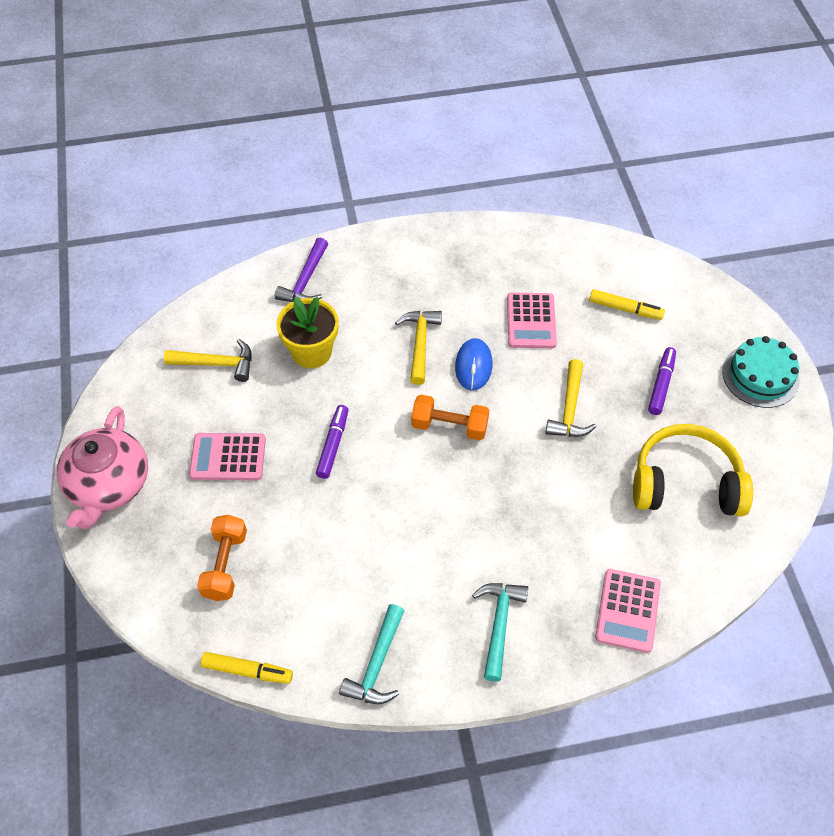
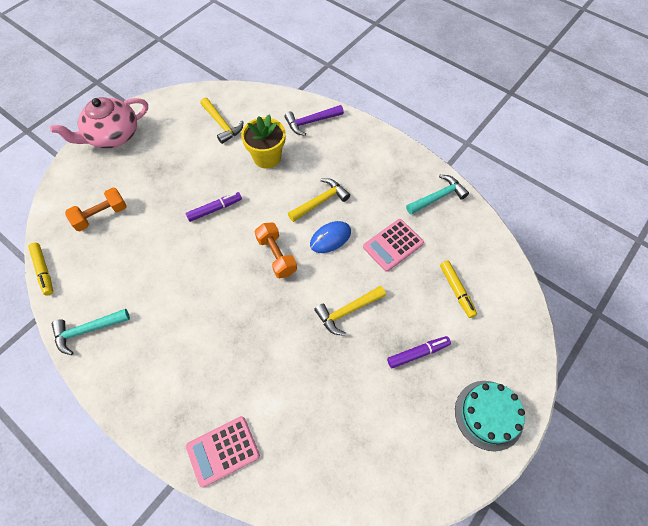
camera: 50 degrees right, 5 degrees up
pink calculator [189,433,266,480] -> none
turquoise hammer [472,583,528,682] -> turquoise hammer moved to [406,175,469,215]
yellow headphones [633,424,753,516] -> none

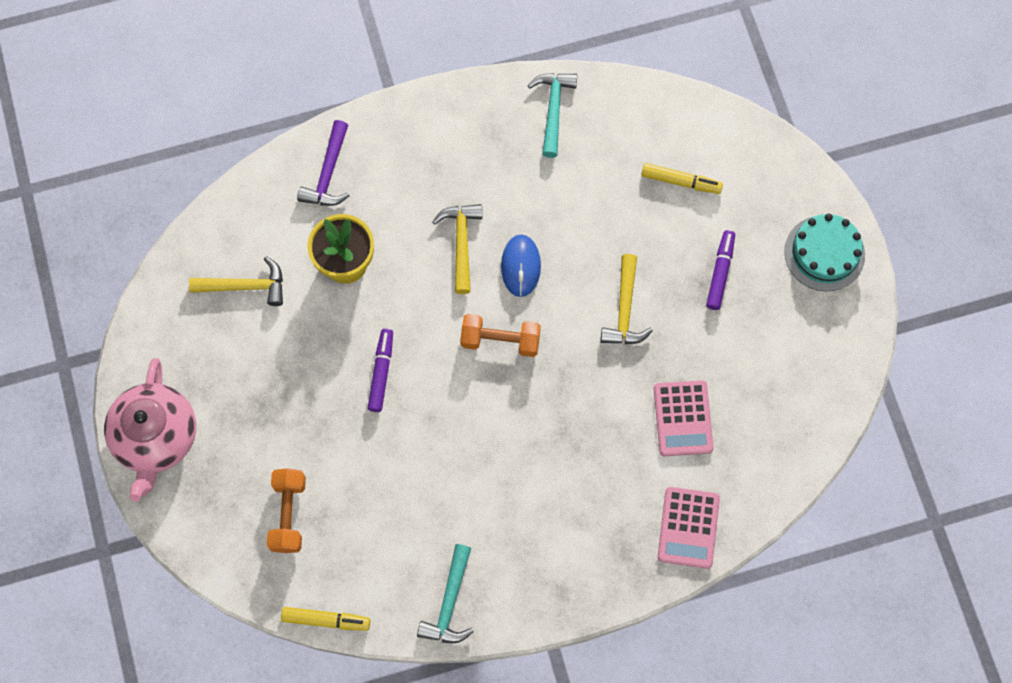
camera: 55 degrees left, 10 degrees up
pink calculator [363,219,424,272] -> pink calculator moved to [654,380,714,456]

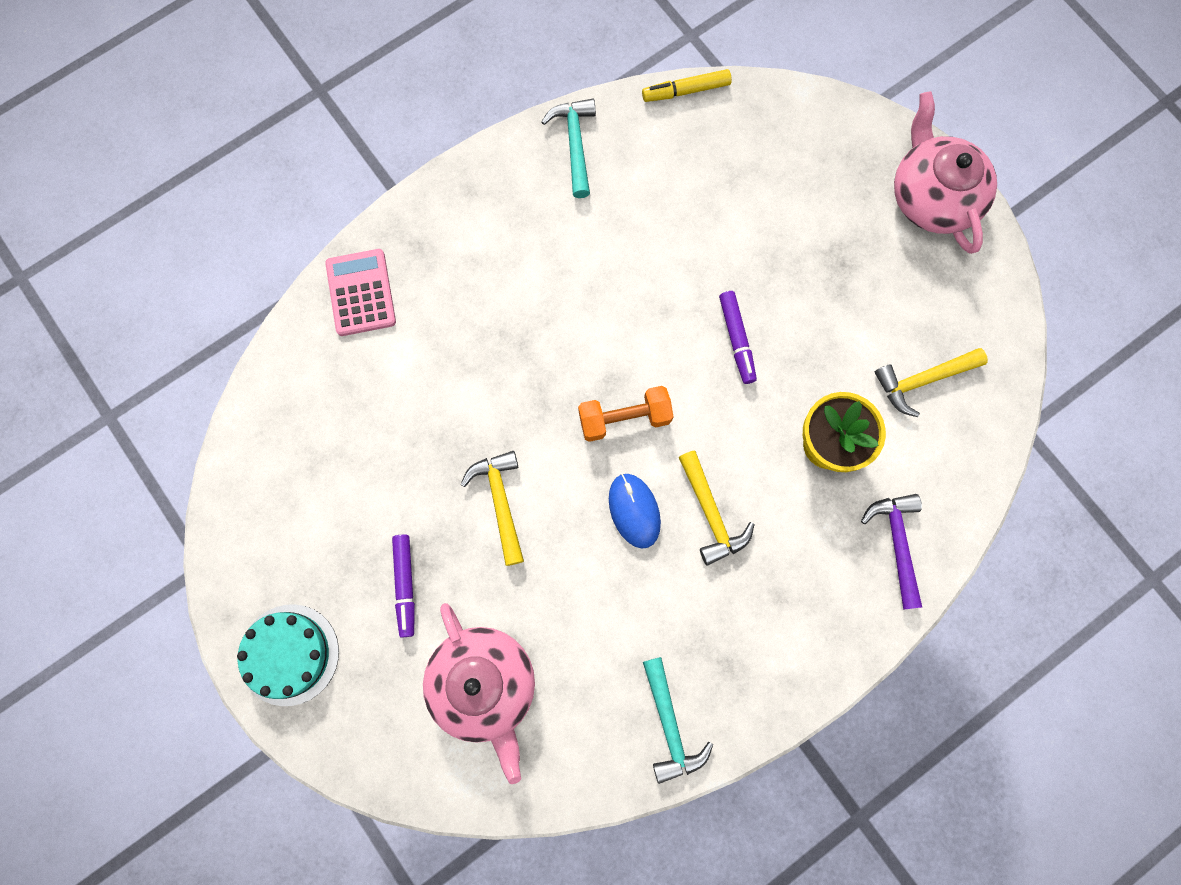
camera: 160 degrees right, 5 degrees up
orange dumbbell [267,468,306,553] -> none
yellow marker [641,163,723,194] -> pink teapot [423,603,535,784]
pink calculator [654,380,714,456] -> none

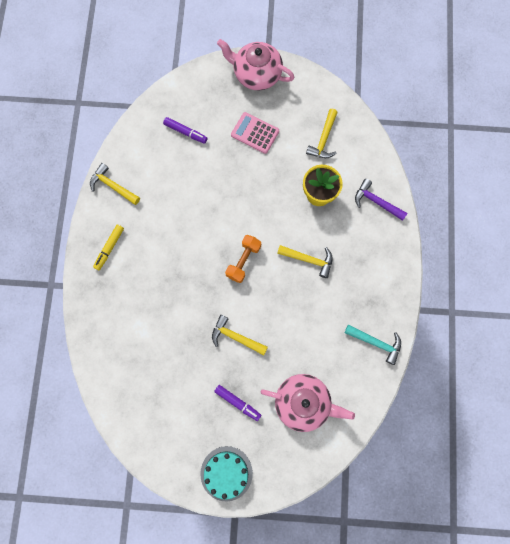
camera: 50 degrees left, 0 degrees up
pink calculator [325,249,396,336] -> pink calculator moved to [231,112,279,154]
turquoise hammer [541,99,596,198] -> yellow hammer [90,163,140,205]
blue mouse [609,473,661,549] -> none
yellow marker [642,69,732,102] -> yellow marker moved to [93,225,124,270]
purple marker [719,291,757,384] -> purple marker moved to [163,117,207,144]

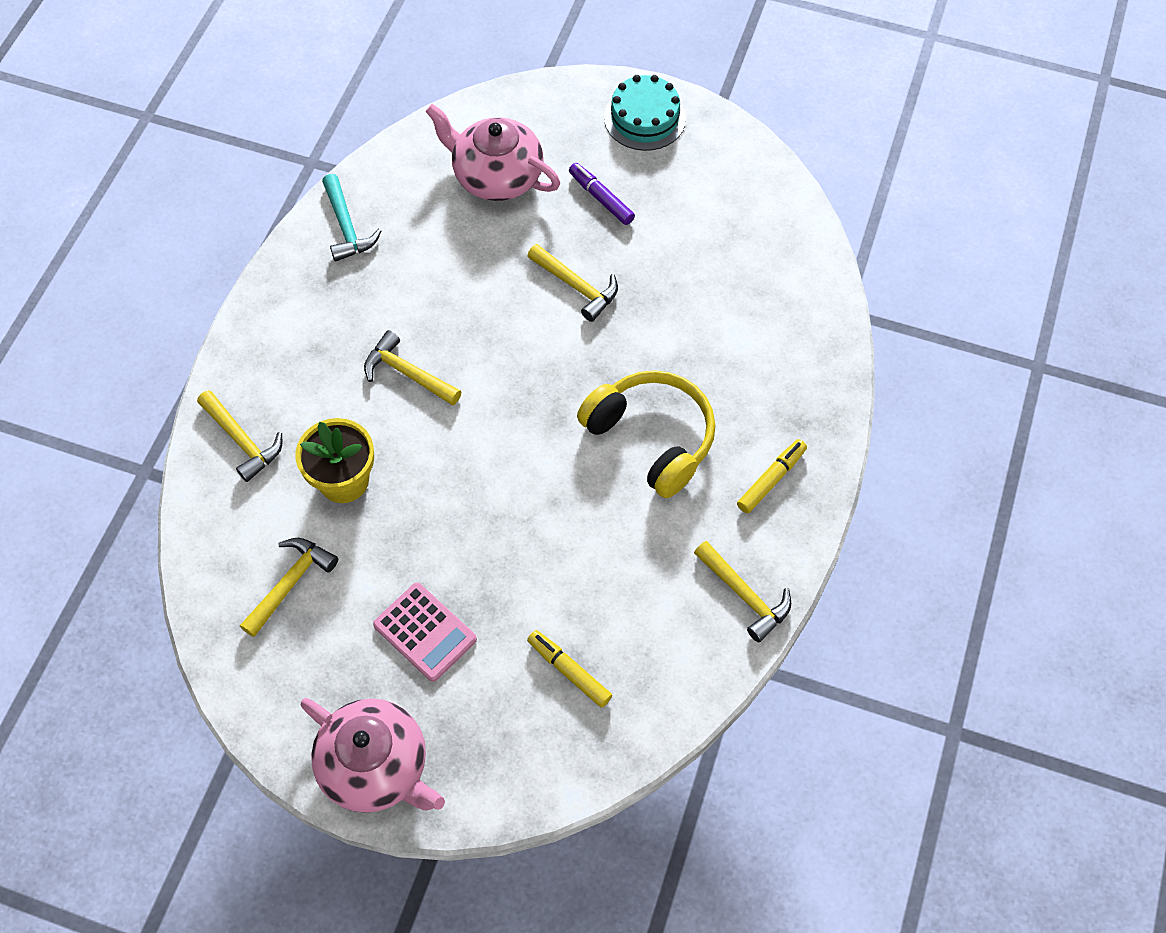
camera: 165 degrees left, 15 degrees down
purple marker [163,117,207,144] -> yellow marker [527,630,612,708]
orange dumbbell [225,235,261,283] -> none
turquoise hammer [345,325,401,365] -> turquoise hammer turned 150 degrees counterclockwise [322,174,381,262]
purple hammer [355,179,408,221] -> yellow hammer [197,390,282,482]
none -> yellow headphones [577,370,715,498]

